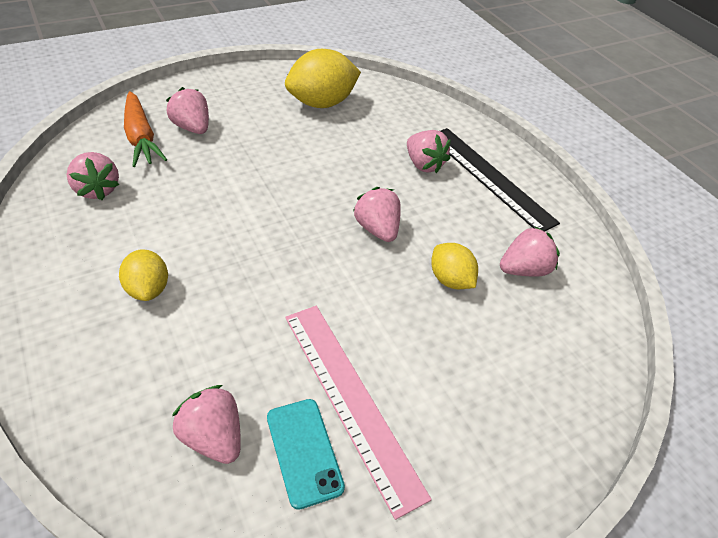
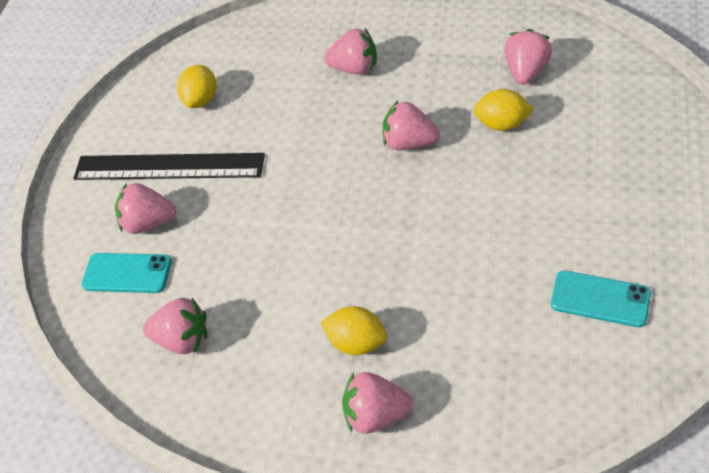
camera: 40 degrees left, 5 degrees up
orange carrot [124,91,167,167] -> turquoise phone [81,253,172,293]
pink strawberry [172,385,241,464] -> pink strawberry moved to [342,372,414,434]
yellow lemon [285,49,361,108] -> yellow lemon [177,65,217,108], size x0.58
pink ruler [285,306,432,520] -> none
black ruler [440,128,560,232] -> black ruler moved to [73,153,265,180]

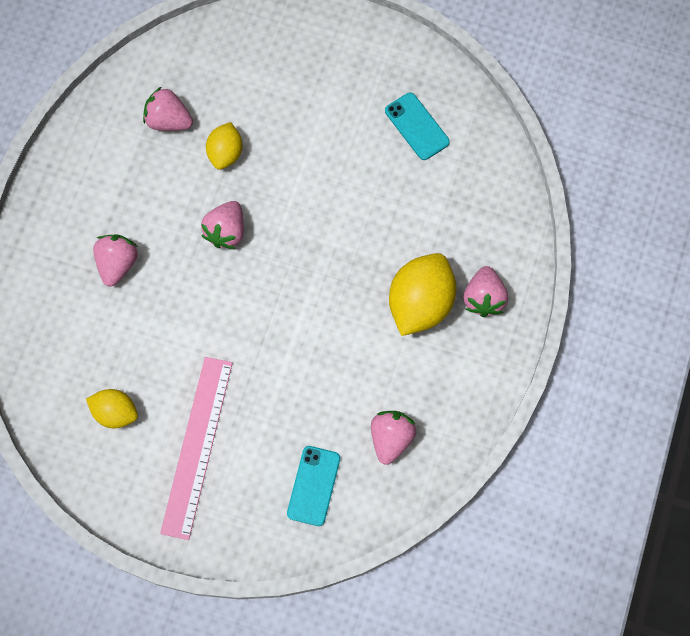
camera: 90 degrees left, 20 degrees up
black ruler [73,153,265,180] -> pink ruler [160,357,233,540]
pink strawberry [115,183,177,234] -> none
yellow lemon [321,306,387,355] -> yellow lemon [389,253,456,336], size x1.72
turquoise phone [551,270,651,327] -> turquoise phone turned 60 degrees counterclockwise [385,92,450,160]

